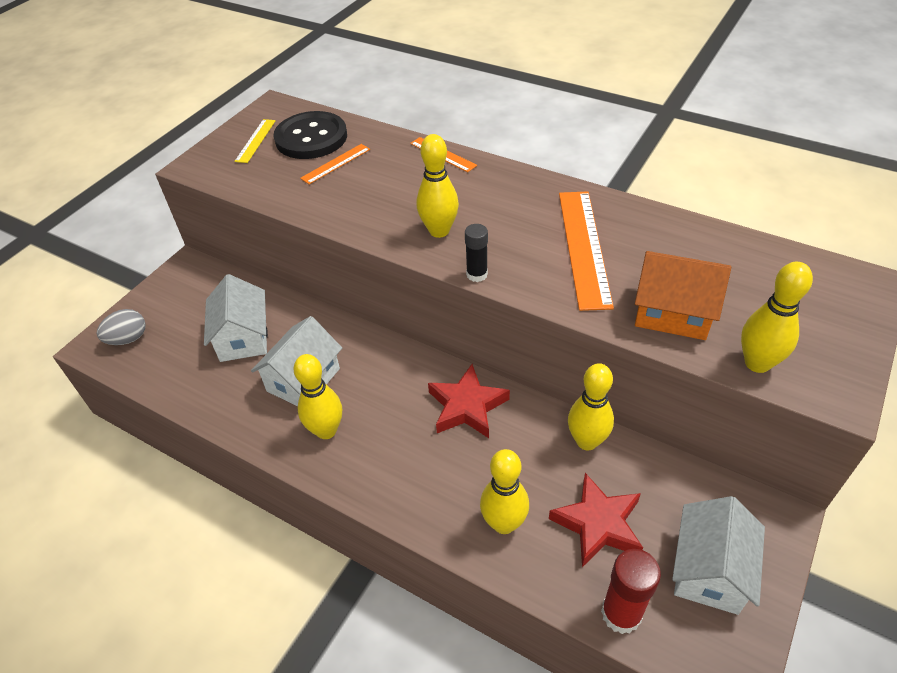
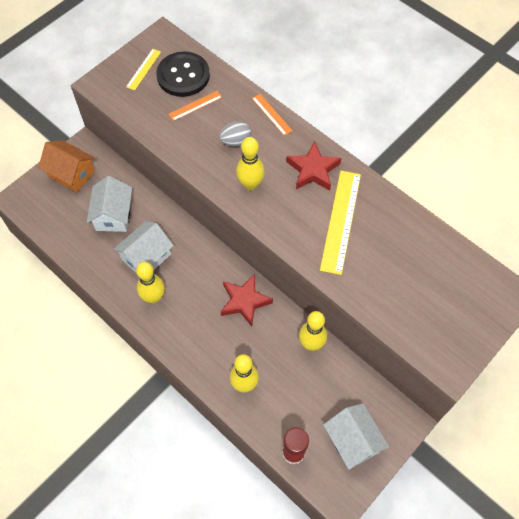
camera: 10 degrees right, 15 degrees up
grey egg [97,309,146,345] -> grey egg moved to [219,121,251,147]
black glue stick [465,224,488,282] -> none
red star [549,473,643,567] -> red star moved to [286,141,341,191]
orange ruler [559,191,614,311] -> yellow ruler [320,171,361,275]
orange house [635,251,731,340] -> orange house moved to [38,140,95,192]
white house [672,496,765,615] -> white house turned 60 degrees counterclockwise [323,403,389,470]
yellow bowling pin [741,262,813,373] -> none

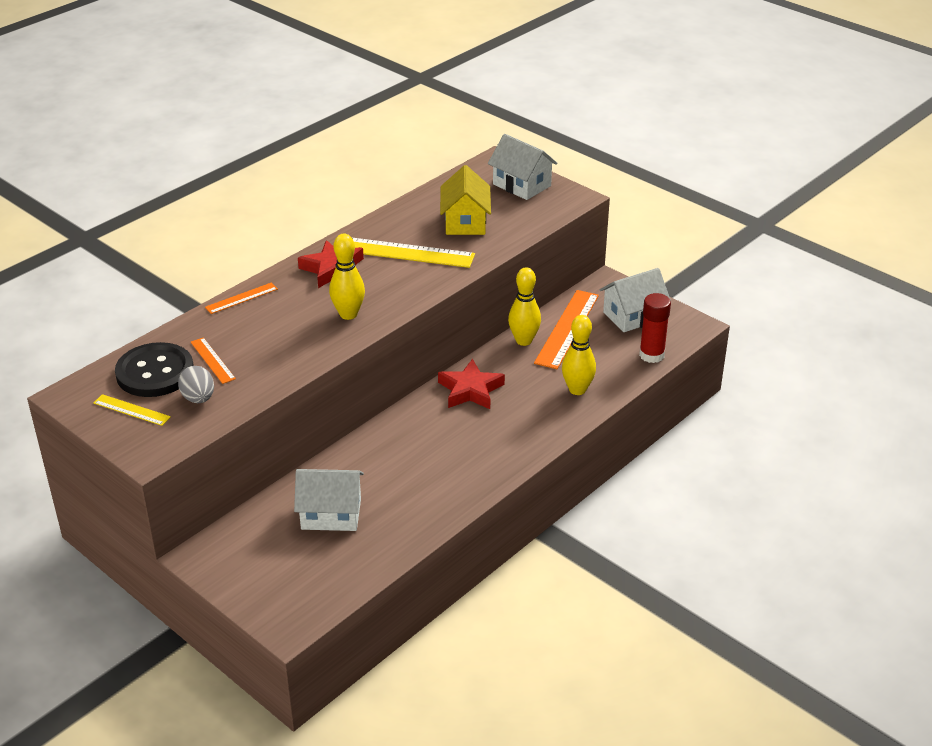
camera: 90 degrees left, 25 degrees down
orange house [38,140,95,192] -> none
white house [113,221,174,273] -> white house moved to [488,134,558,200]
yellow bowling pin [136,262,165,304] -> none
grey egg [219,121,251,147] -> grey egg moved to [178,366,214,403]
none -> yellow house [440,165,491,235]
none -> orange ruler [534,290,599,369]

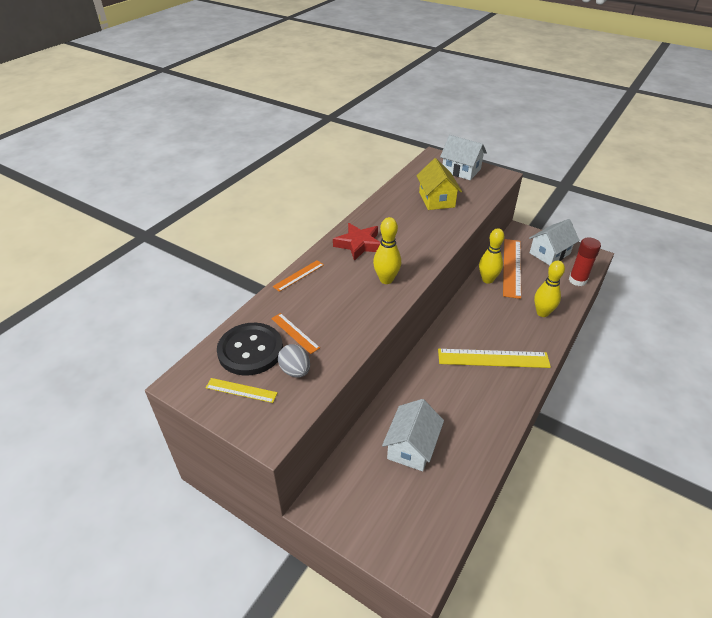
camera: 10 degrees left, 5 degrees up
white house [294,469,364,531] -> white house turned 60 degrees counterclockwise [382,399,444,471]
yellow ruler [352,238,475,268] -> yellow ruler moved to [438,349,551,368]
red star [438,359,505,409] -> none

